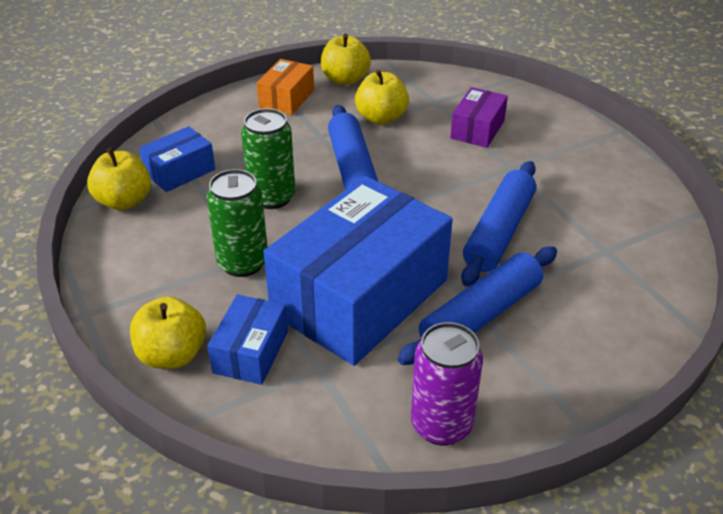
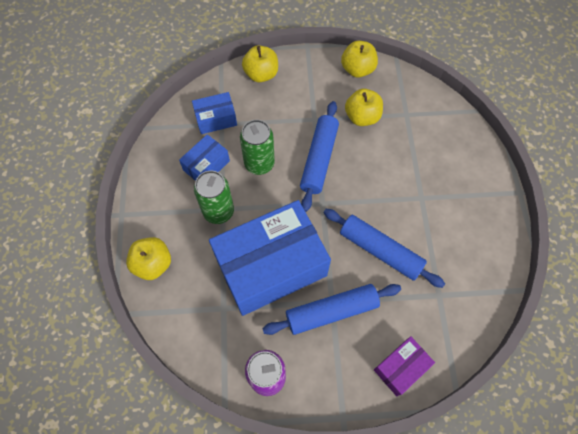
camera: 25 degrees right, 25 degrees up
yellow apple [87,148,151,210] -> yellow apple moved to [242,45,278,82]
blue box [207,294,288,385] -> blue box moved to [179,134,230,181]
orange box [257,59,314,115] -> none
purple box [450,87,508,148] -> purple box moved to [374,336,435,396]
blue rolling pin [461,161,536,287] -> blue rolling pin turned 75 degrees clockwise [323,209,445,288]

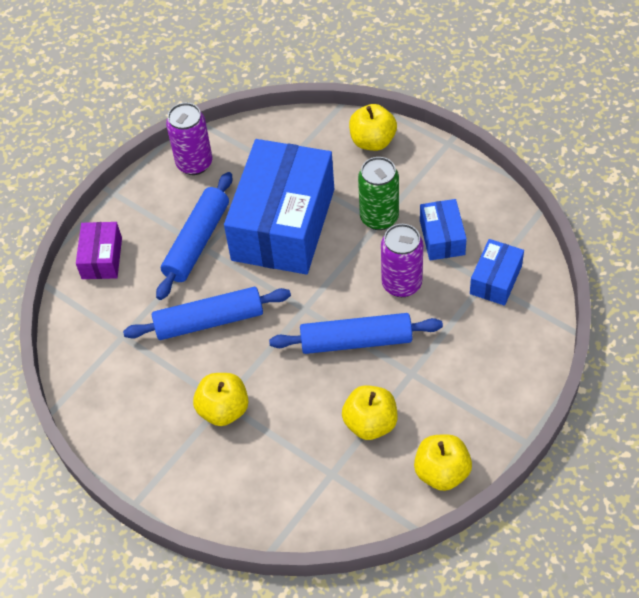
camera: 135 degrees right, 10 degrees down
green can [240,120,275,175] -> purple can [381,224,423,297]
yellow apple [242,45,278,82] -> yellow apple moved to [193,373,248,426]
blue rolling pin [300,101,339,212] -> blue rolling pin turned 60 degrees counterclockwise [269,313,443,354]

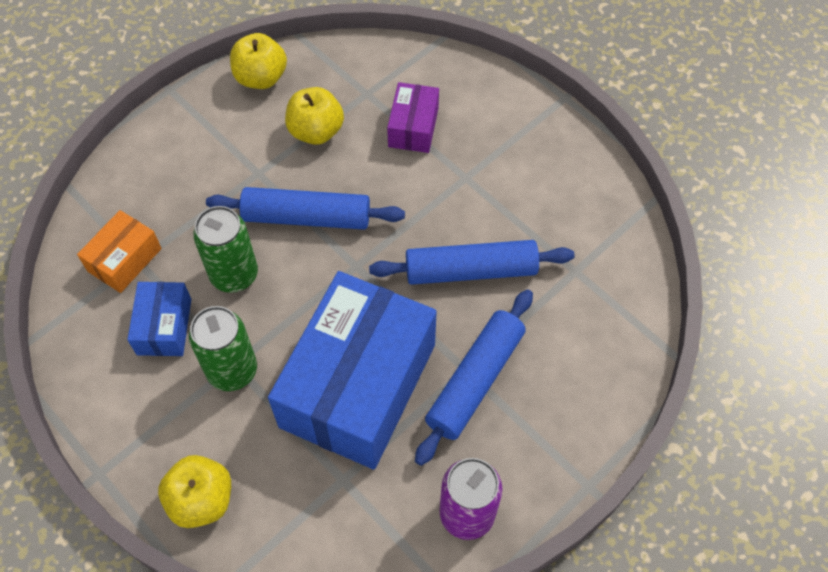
camera: 175 degrees left, 5 degrees up
purple box [76,222,122,279] -> purple box moved to [387,82,439,153]
yellow apple [193,373,248,426] -> none
purple can [381,224,423,297] -> green can [193,206,258,293]
blue box [470,239,524,306] -> orange box [77,210,162,293]

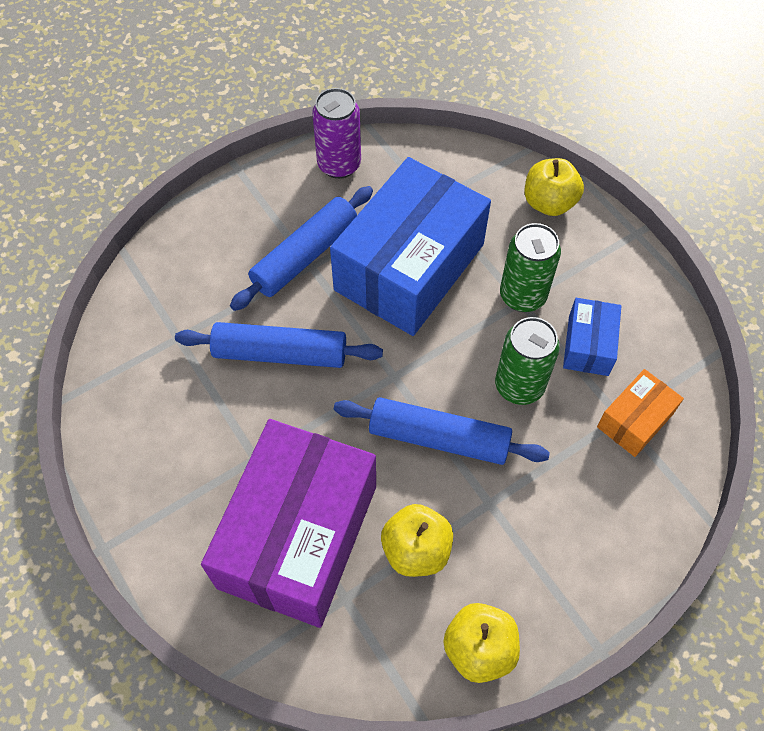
camera: 170 degrees left, 0 degrees up
purple box [387,82,439,153] -> purple box [201,419,376,628], size x2.20

